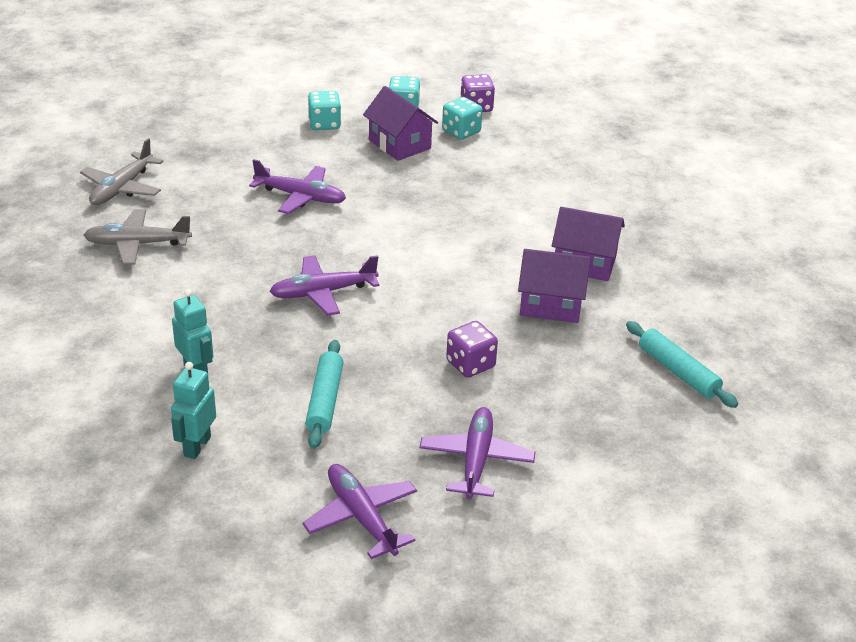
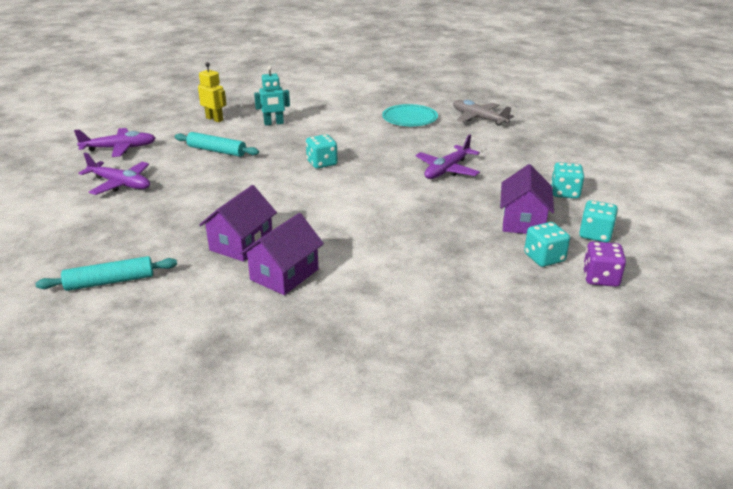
camera: 110 degrees right, 5 degrees down
grey plane [84,209,192,265] -> turquoise plate [382,104,438,126]
turquoise robot [171,362,216,459] -> yellow robot [198,62,227,122]
purple plane [269,255,380,315] -> turquoise dice [306,134,337,169]
purple house [363,86,438,161] -> purple house turned 60 degrees counterclockwise [500,164,554,234]
purple dice [446,321,498,378] -> none

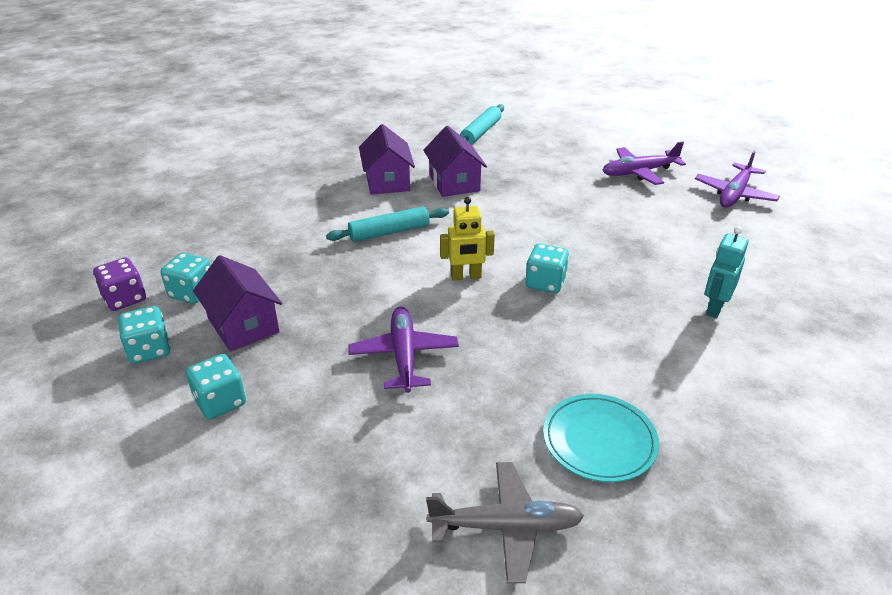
camera: 135 degrees right, 5 degrees up
turquoise rolling pin [175,132,259,157] -> turquoise rolling pin moved to [326,207,449,242]
yellow robot [198,62,227,122] -> yellow robot moved to [440,197,495,281]

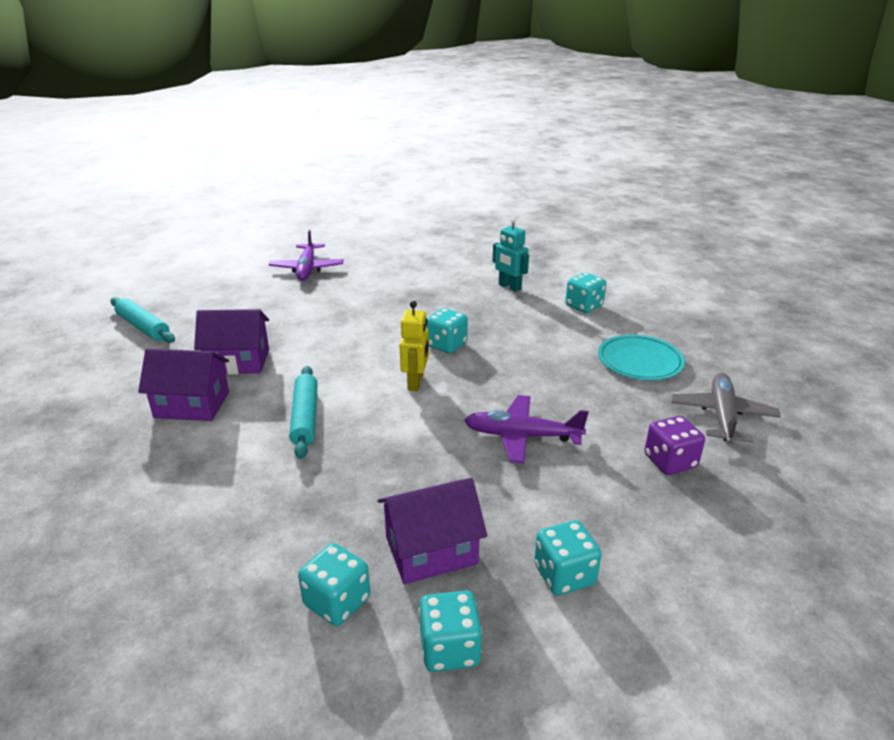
camera: 75 degrees left, 5 degrees down
purple dice [93,257,146,311] -> purple dice moved to [644,416,705,475]
purple plane [695,151,780,207] -> none
none -> turquoise dice [565,272,606,313]

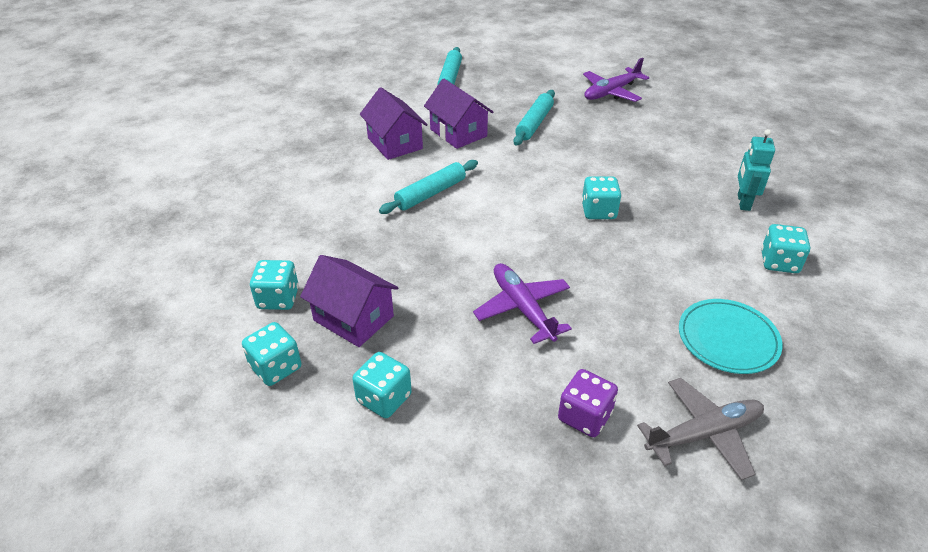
camera: 55 degrees right, 10 degrees up
yellow robot [399,301,429,391] -> none
none -> turquoise rolling pin [513,90,555,145]

